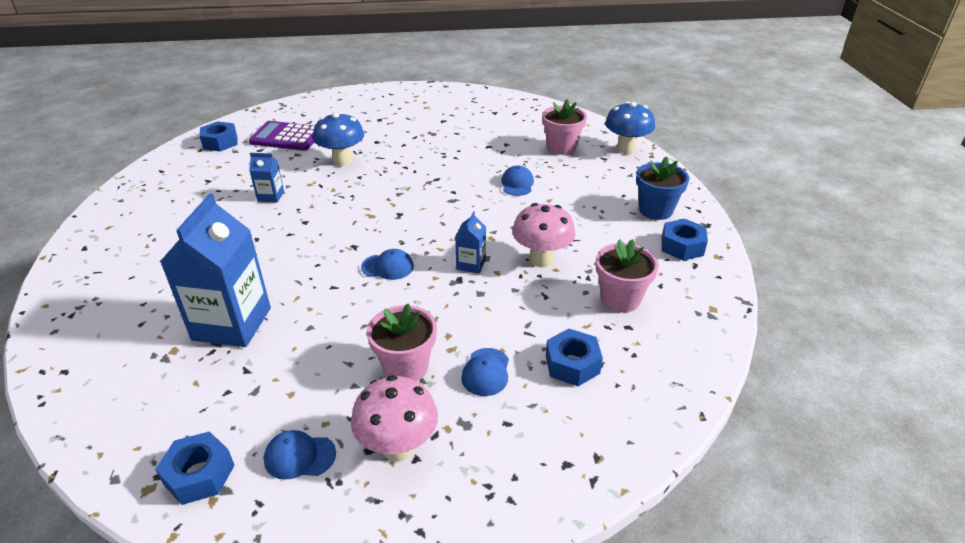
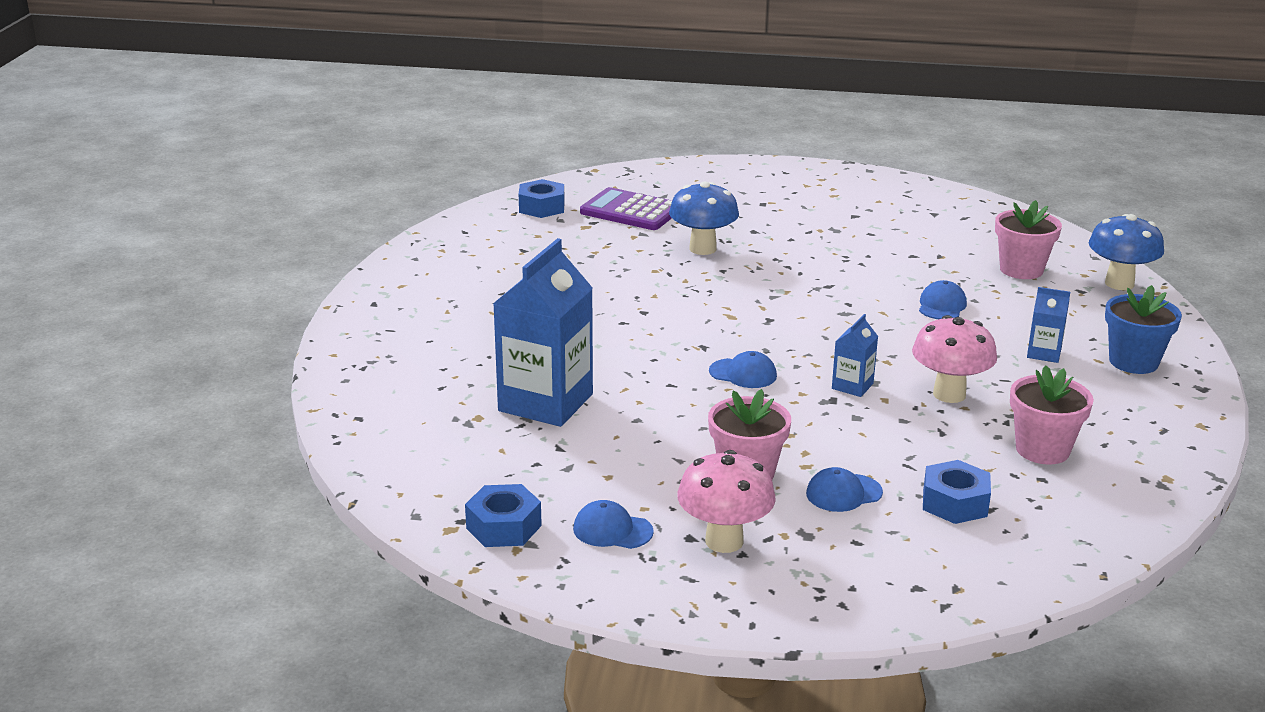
camera: 15 degrees right, 10 degrees down
blue carton [249,153,284,203] -> blue carton moved to [1027,287,1070,363]
blue cap [461,348,509,396] -> blue cap turned 45 degrees clockwise [806,467,883,512]
blue nut [661,219,708,261] -> none

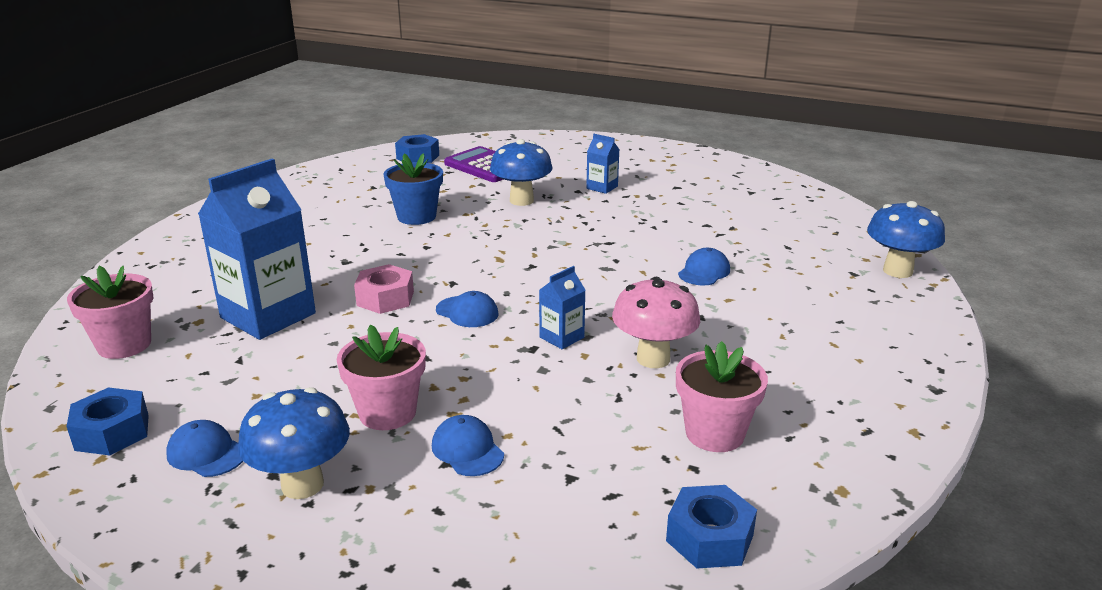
camera: 15 degrees right, 0 degrees up
pink mushroom [677,450,776,553] -> blue mushroom [238,387,350,499]
blue cap [806,467,883,512] -> blue cap turned 60 degrees clockwise [432,415,504,476]
blue nut [923,460,991,524] -> blue nut moved to [666,485,757,568]
pink flower pot [995,200,1062,279] -> pink flower pot moved to [67,266,154,359]
blue carton [1027,287,1070,363] -> blue carton moved to [586,134,620,194]
blue flower pot [1105,285,1182,374] -> blue flower pot moved to [384,153,443,225]
none -> pink nut [354,264,414,314]

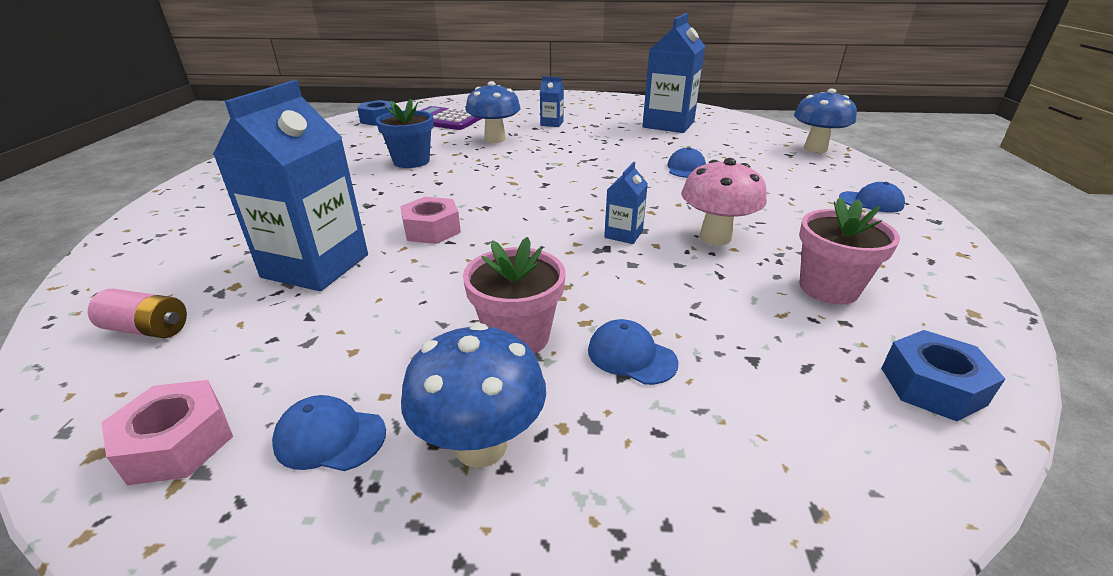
camera: 20 degrees left, 5 degrees up
blue nut [66,388,149,455] -> pink nut [101,380,233,485]
pink flower pot [67,266,154,359] -> pink battery [88,289,187,338]
blue cap [436,291,498,327] -> blue cap moved to [839,182,905,213]
none -> blue carton [642,13,705,133]

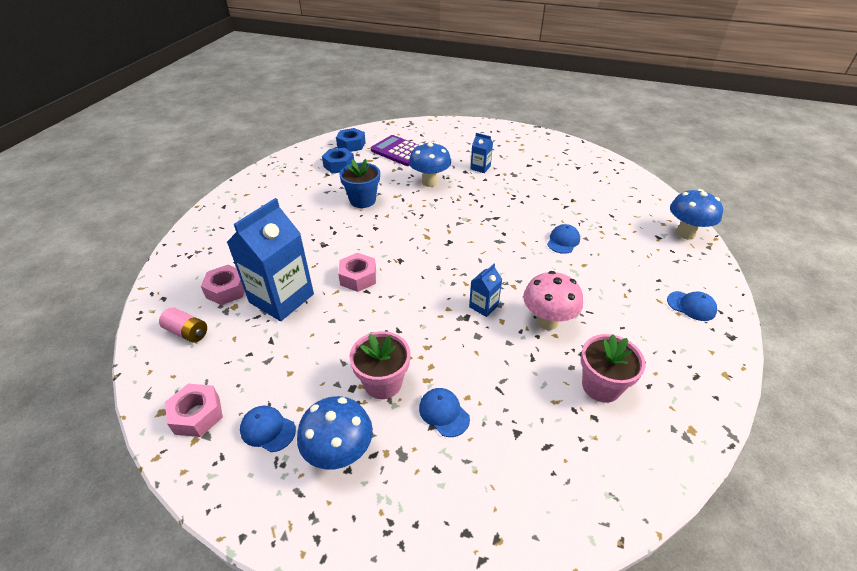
camera: 15 degrees right, 10 degrees up
blue carton [642,13,705,133] -> none
blue nut [881,330,1005,421] -> blue nut moved to [322,148,354,173]
none -> pink nut [201,265,245,305]

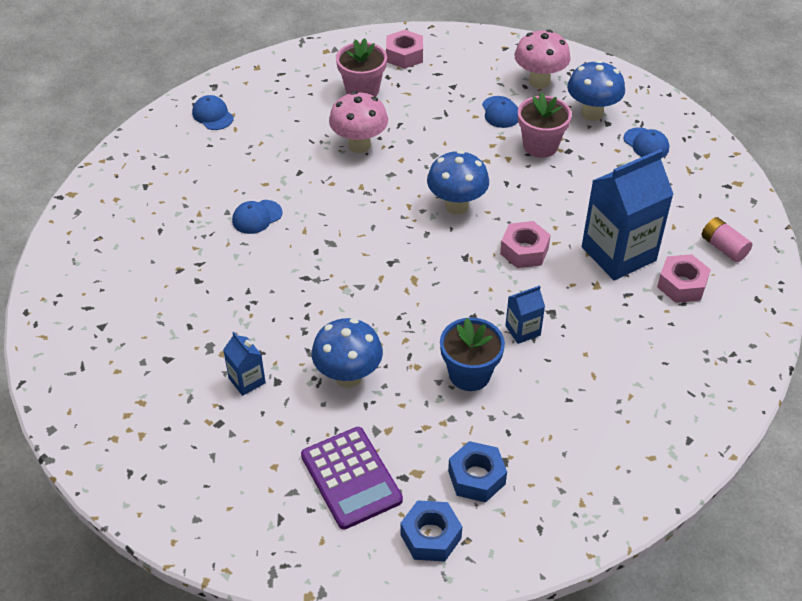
camera: 155 degrees left, 5 degrees up
pink nut [165,384,223,437] -> pink nut moved to [386,30,423,69]
blue carton [469,264,502,317] -> blue carton moved to [505,285,545,344]
blue mushroom [670,189,723,239] -> blue mushroom moved to [427,150,489,215]
none -> pink mushroom [514,30,571,88]

